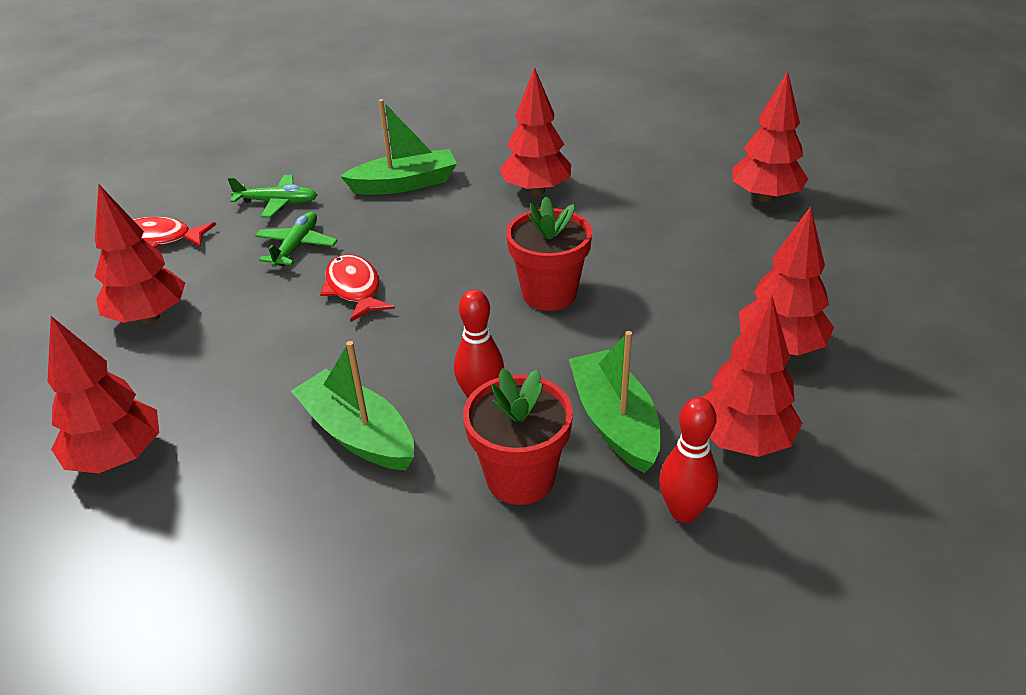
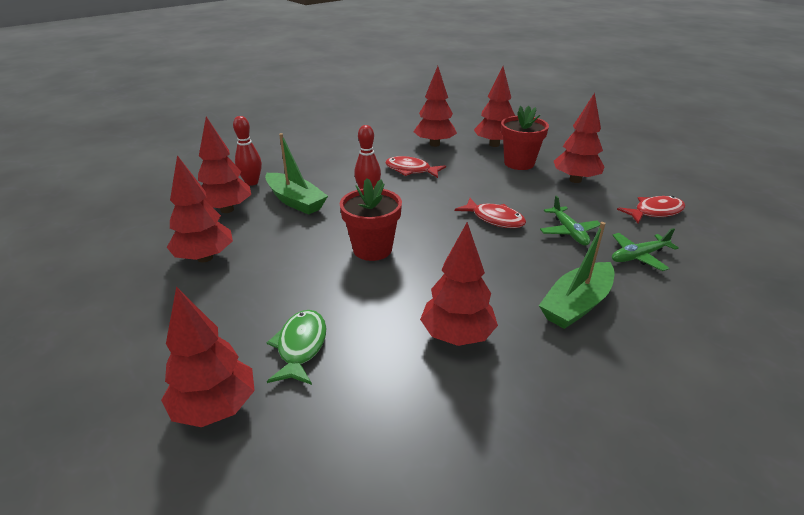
camera: 150 degrees right, 5 degrees down
green boat [291,341,414,470] -> red fish [385,156,446,178]
red flower pot [463,368,573,505] -> red flower pot moved to [501,106,549,170]
none -> green fish [267,310,327,385]
none -> red tree [413,66,457,147]

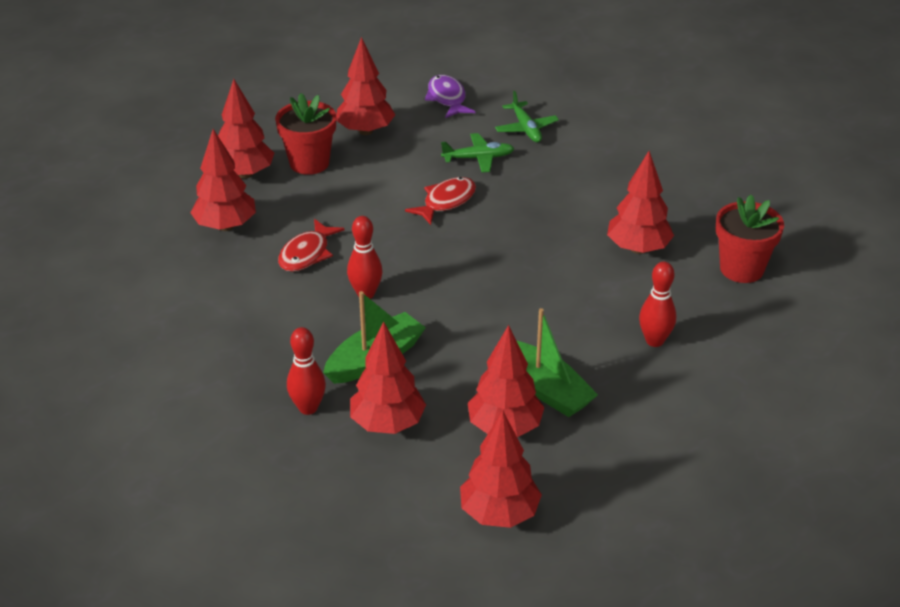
camera: 85 degrees left, 5 degrees up
red tree [161,287,255,427] -> red tree moved to [460,411,542,528]
green fish [267,310,327,385] -> red bowling pin [639,262,676,347]
red flower pot [340,178,402,261] -> red flower pot moved to [716,194,784,283]
green boat [539,222,615,329] -> green boat moved to [517,308,598,417]
red fish [617,196,685,224] -> purple fish [425,75,475,118]

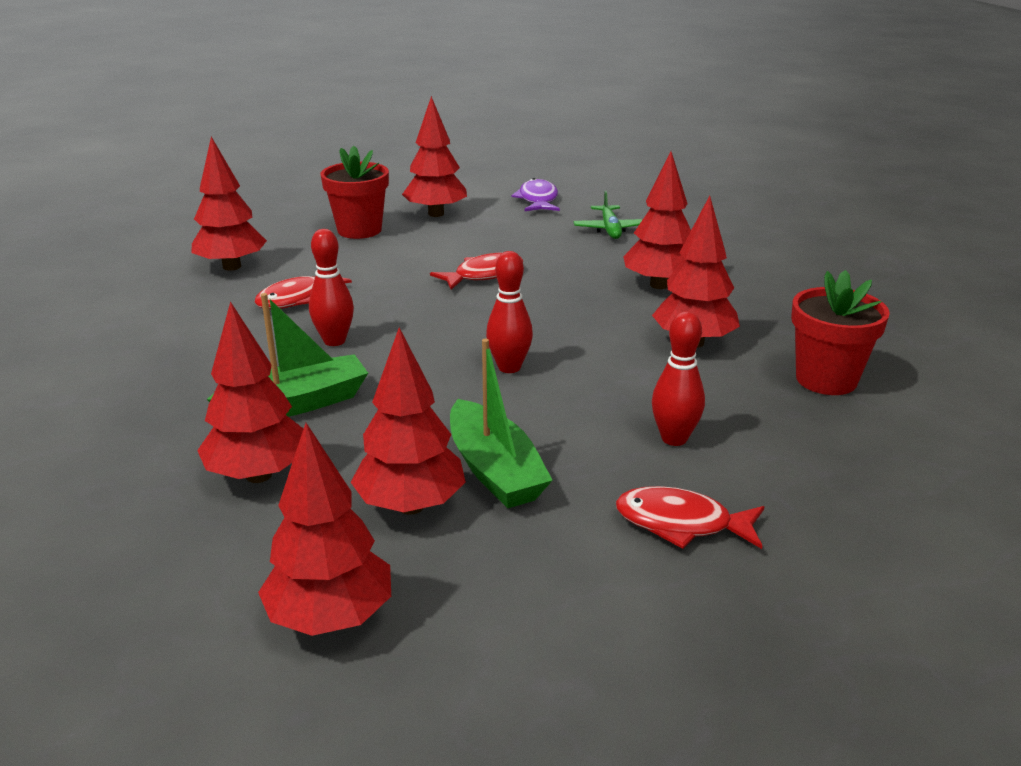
camera: 15 degrees right, 10 degrees down
red tree [218,79,274,179] -> red tree moved to [623,151,691,289]
red bowling pin [287,327,326,415] -> red bowling pin moved to [486,251,533,373]
green plane [441,133,515,173] -> none
none -> red fish [616,486,764,549]

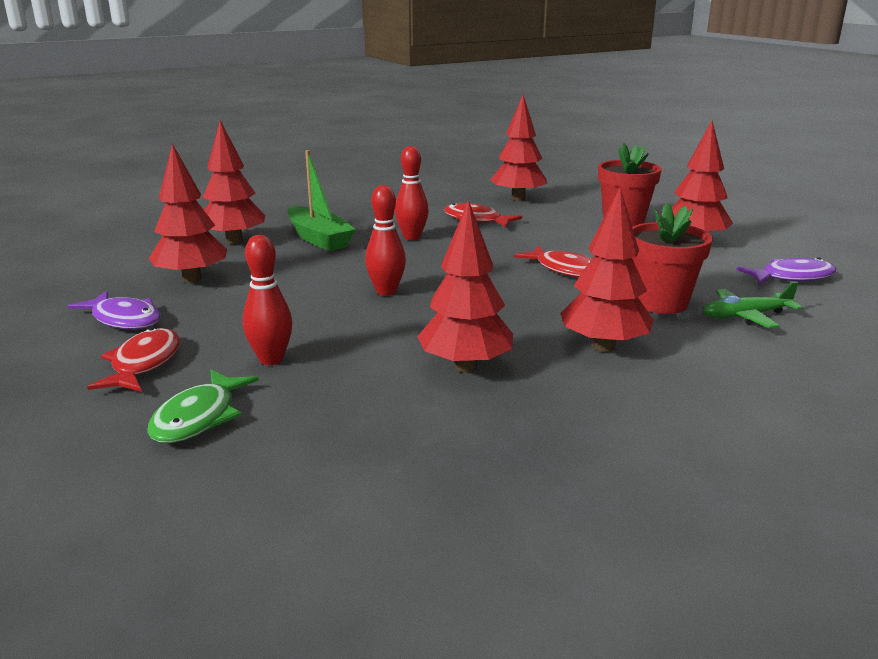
camera: 80 degrees right, 5 degrees down
red tree [258,423,391,636] -> none
green boat [450,339,553,508] -> none
red flower pot [791,270,890,395] -> red flower pot moved to [632,203,713,314]
none -> purple fish [68,291,161,330]
none -> green fish [147,370,259,443]

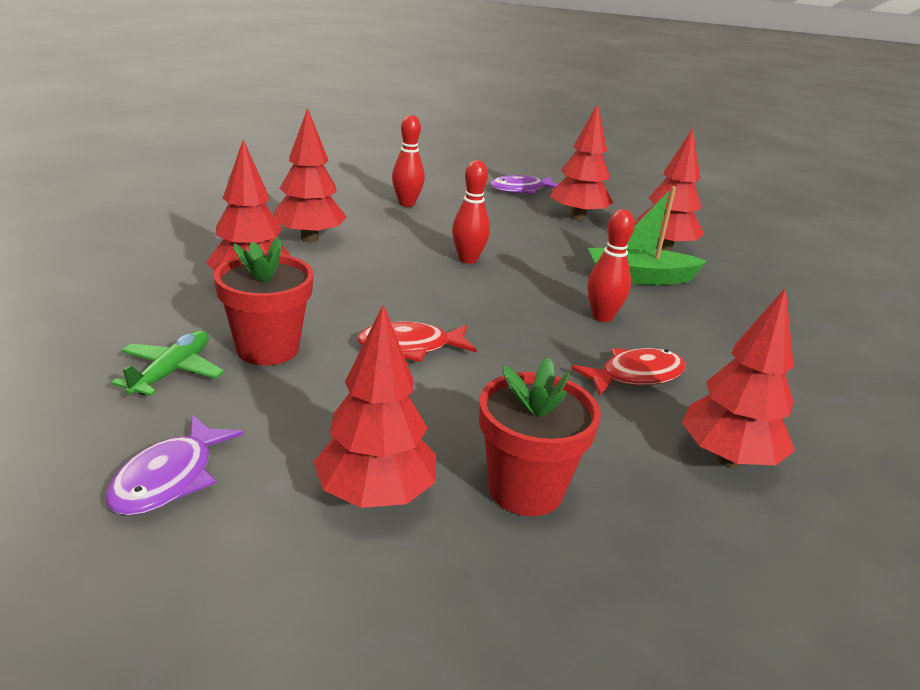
camera: 120 degrees right, 5 degrees up
red fish [87,328,180,392] -> none
green fish [147,370,259,443] -> none

